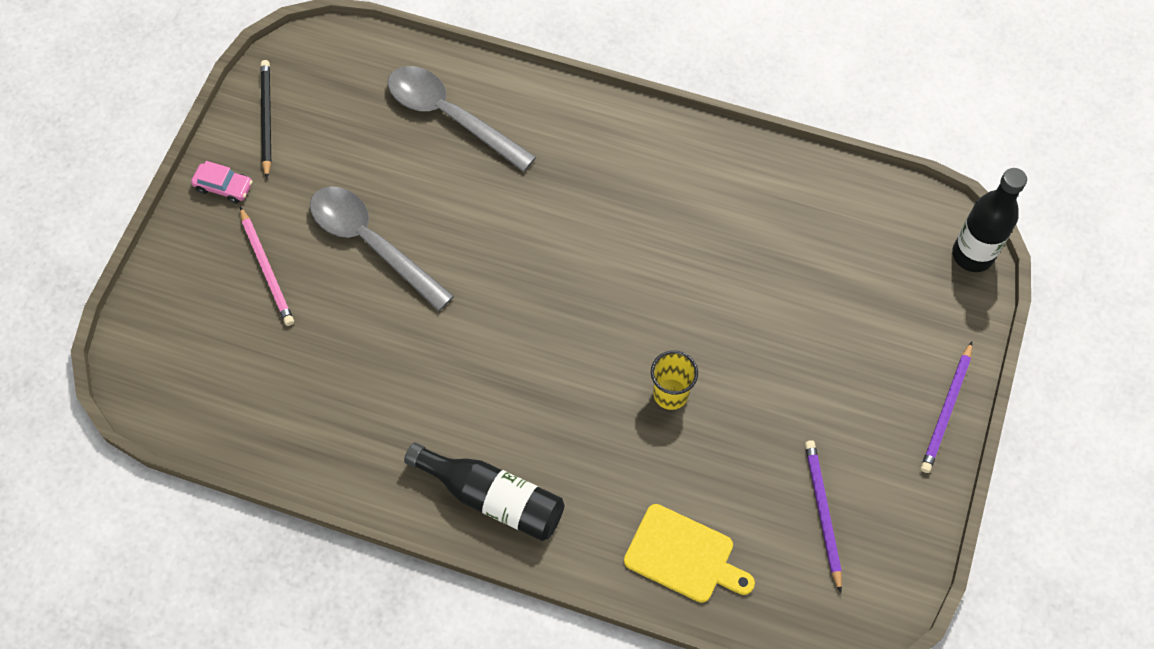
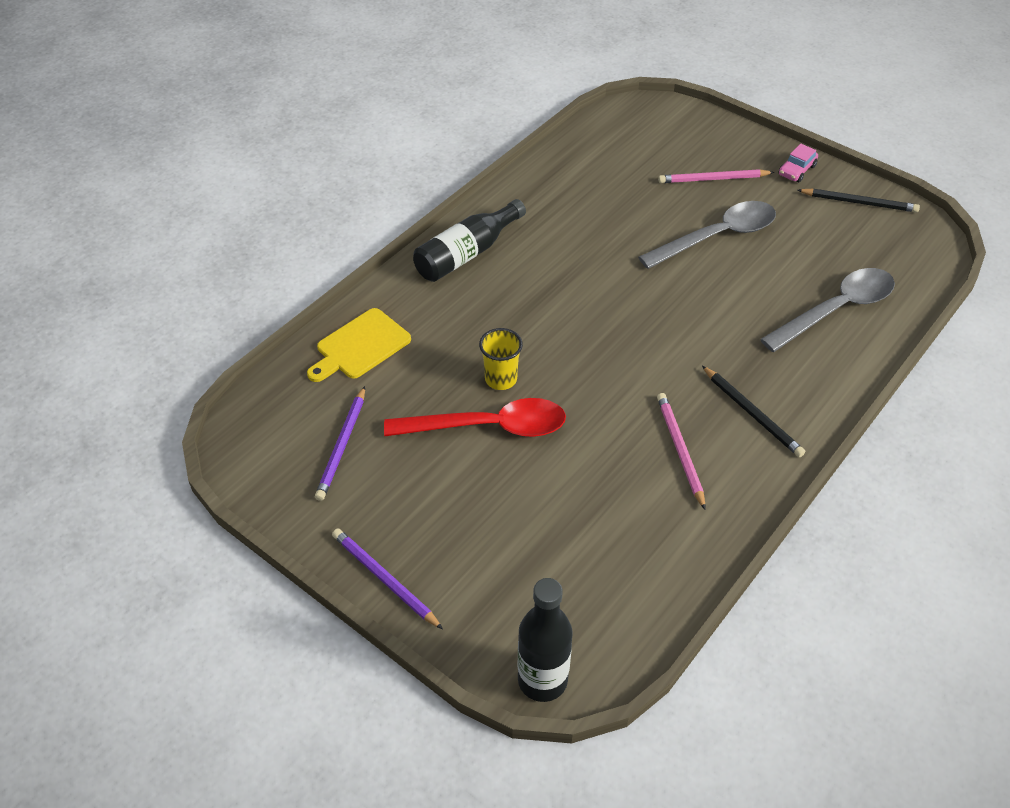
camera: 110 degrees right, 15 degrees down
purple pencil [805,440,842,593] -> purple pencil turned 90 degrees clockwise [315,386,365,501]
none -> red spoon [384,398,566,437]
none -> pink pencil [657,393,705,510]
none -> black pencil [702,366,805,457]

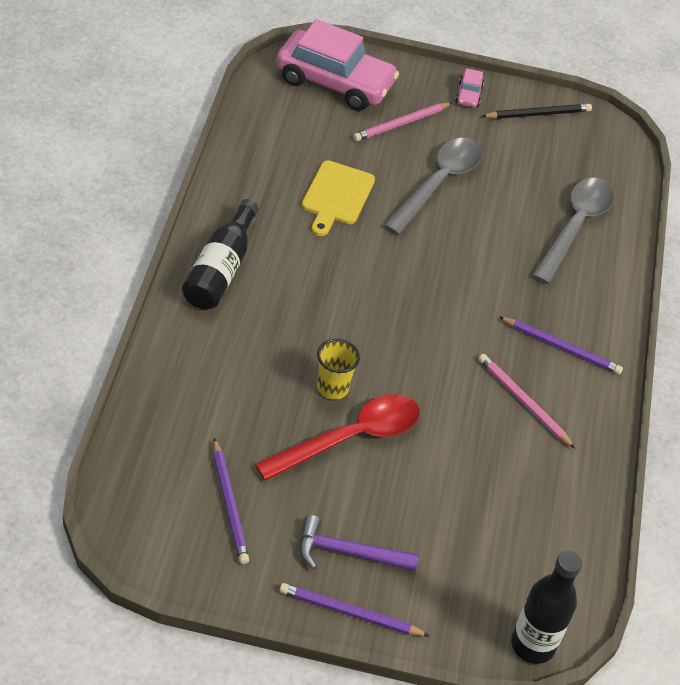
camera: 35 degrees left, 0 degrees up
yellow cutting board [307,308,411,382] -> yellow cutting board moved to [302,160,375,236]
black pencil [702,366,805,457] -> purple pencil [499,317,623,375]
none -> pink car [276,19,399,111]
none -> purple hammer [300,515,419,571]

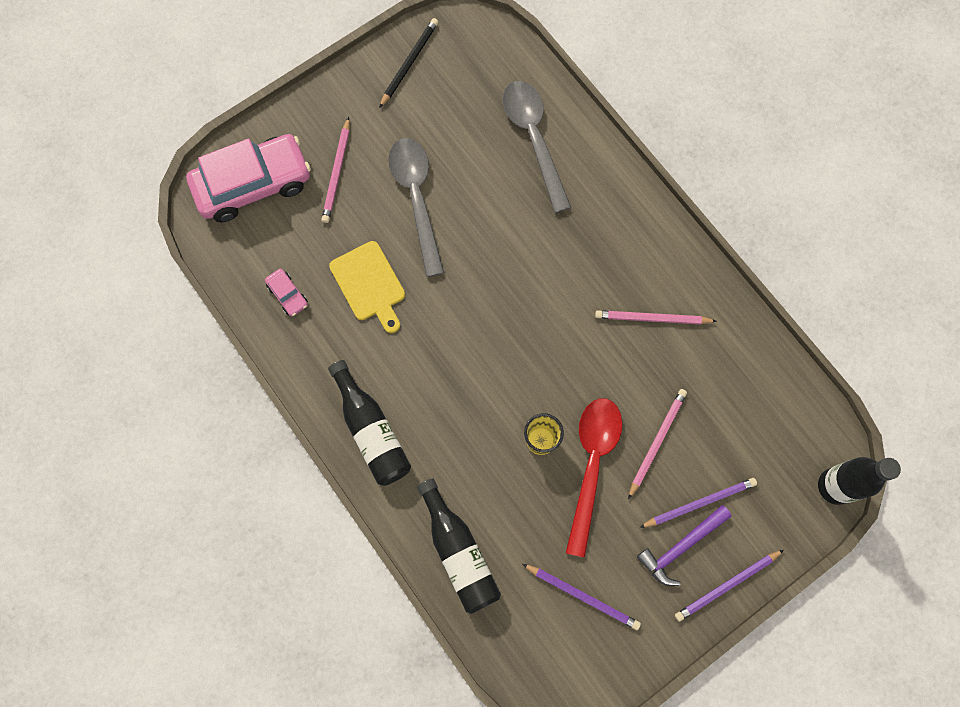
camera: 40 degrees left, 25 degrees up
pink car [455,68,484,107] -> pink car moved to [265,269,308,316]
purple pencil [499,317,623,375] -> purple pencil moved to [639,478,757,528]
none -> black bottle [417,478,501,614]
none -> pink pencil [628,389,687,499]

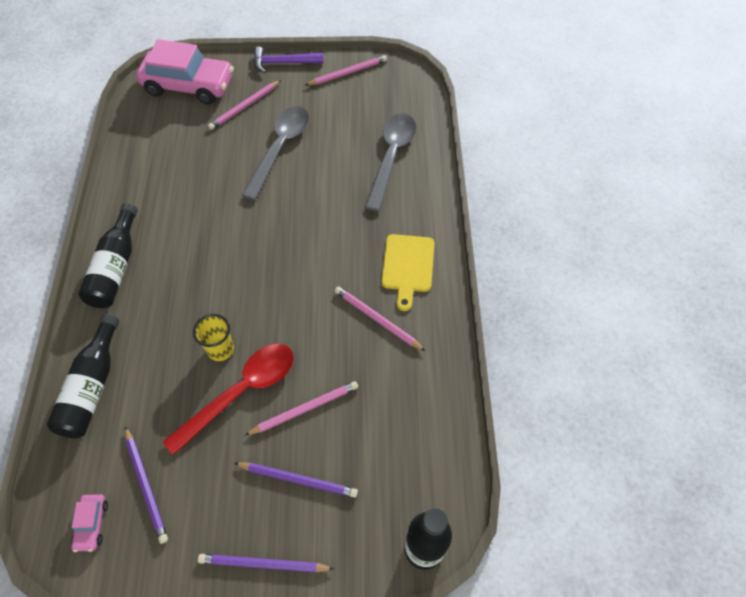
camera: 35 degrees right, 15 degrees down
pink car [265,269,308,316] -> pink car moved to [71,494,108,552]
yellow cutting board [329,241,405,333] -> yellow cutting board moved to [382,234,435,311]
black pencil [379,18,438,108] -> pink pencil [305,55,387,86]
purple hammer [637,505,732,586] -> purple hammer moved to [254,47,324,73]

